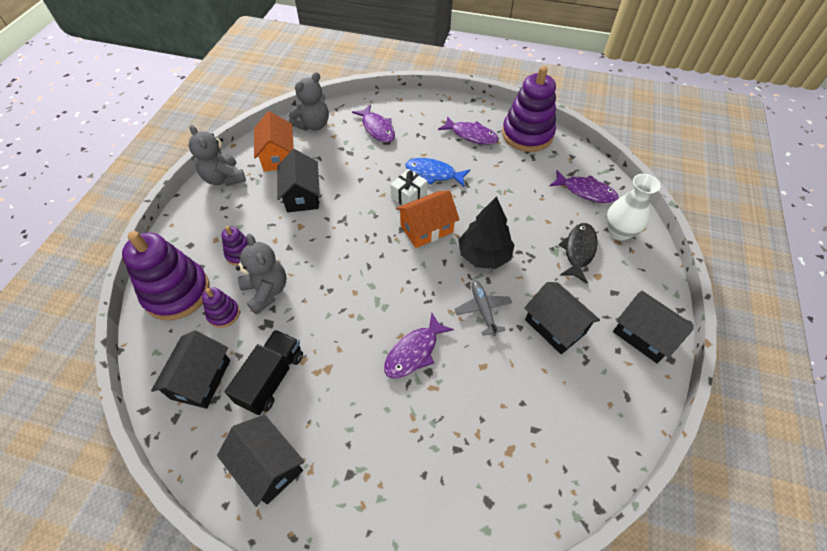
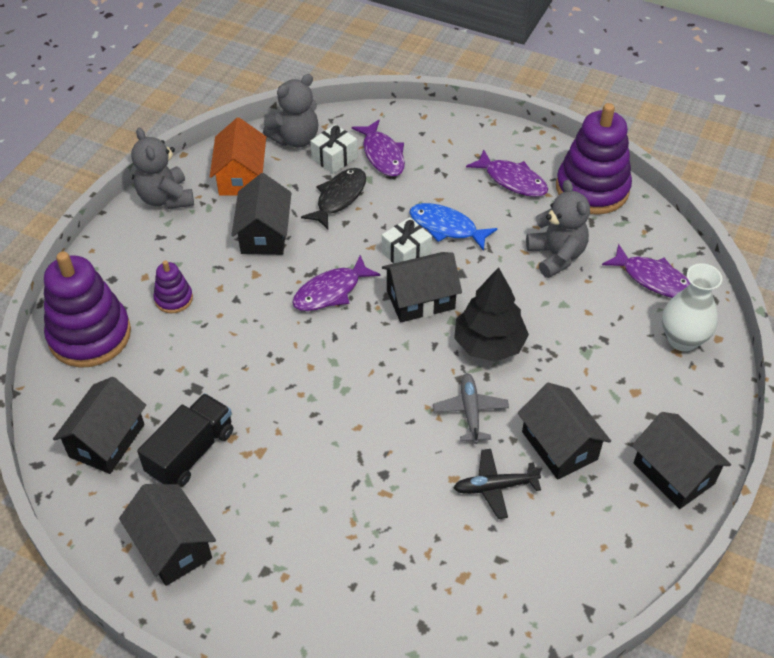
camera: 10 degrees right, 5 degrees down
purple stacking toy [202,287,240,328] -> none
grey teddy bear [236,234,286,314] -> grey teddy bear moved to [526,180,590,278]
purple fish [384,312,454,378] -> purple fish moved to [292,255,381,311]
orange house [396,190,460,248] -> black house [382,252,462,323]
black fish [559,223,598,283] -> black fish moved to [301,168,366,229]
none -> white gift [310,124,358,174]
none -> black plane [454,449,543,519]

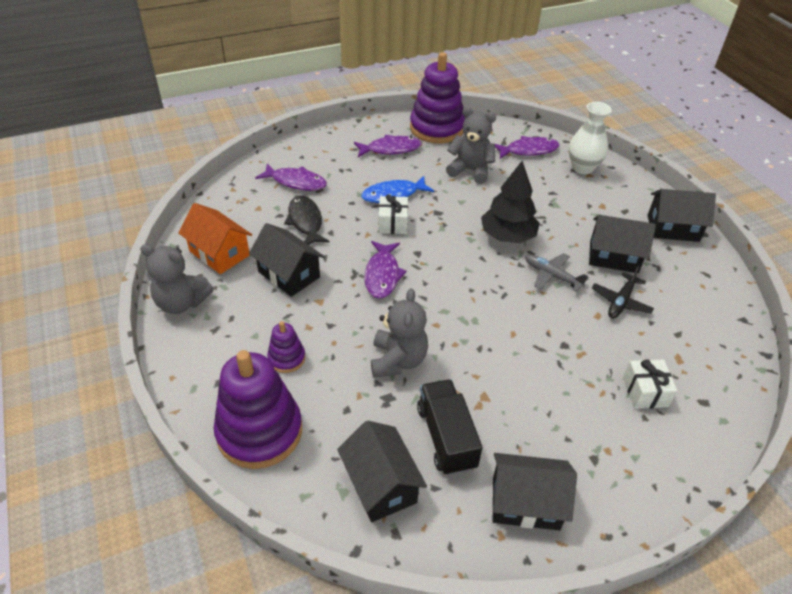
camera: 50 degrees left, 5 degrees down
grey teddy bear [263,74,318,148] -> grey teddy bear moved to [371,288,428,378]
white gift [310,124,358,174] -> white gift moved to [623,359,677,409]
black house [382,252,462,323] -> none

